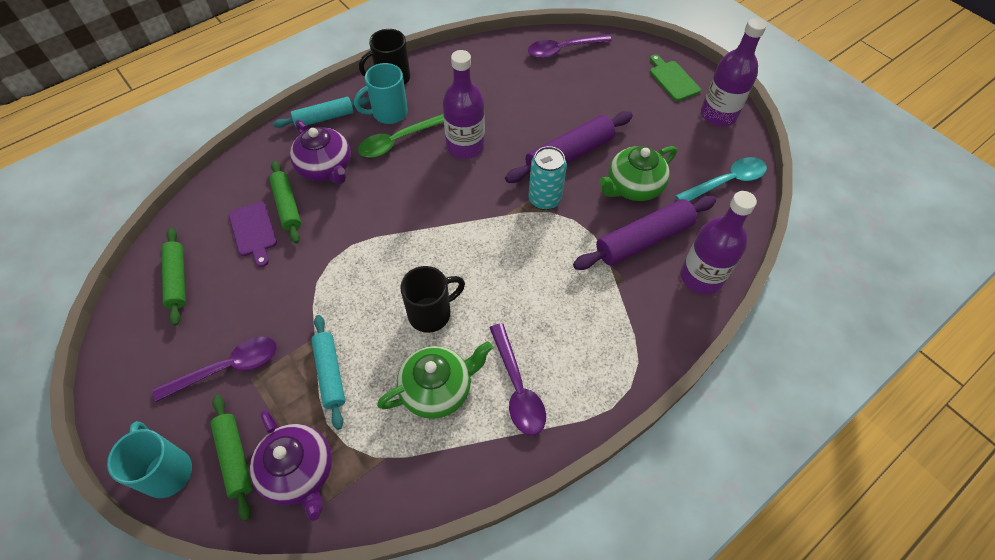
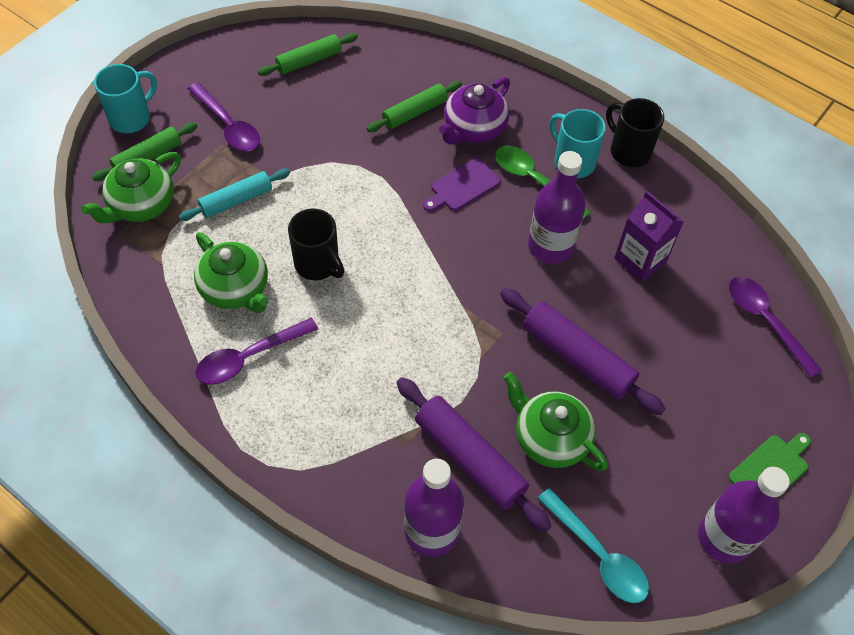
camera: 75 degrees right, 0 degrees up
purple cutting board [229,202,277,267] -> purple cutting board moved to [423,158,501,212]
purple teapot [250,410,332,521] -> green teapot [81,152,181,223]
turquoise rolling pin [273,97,370,128] -> none
turquoise can [528,146,567,210] -> none
none -> purple carton [614,191,684,282]

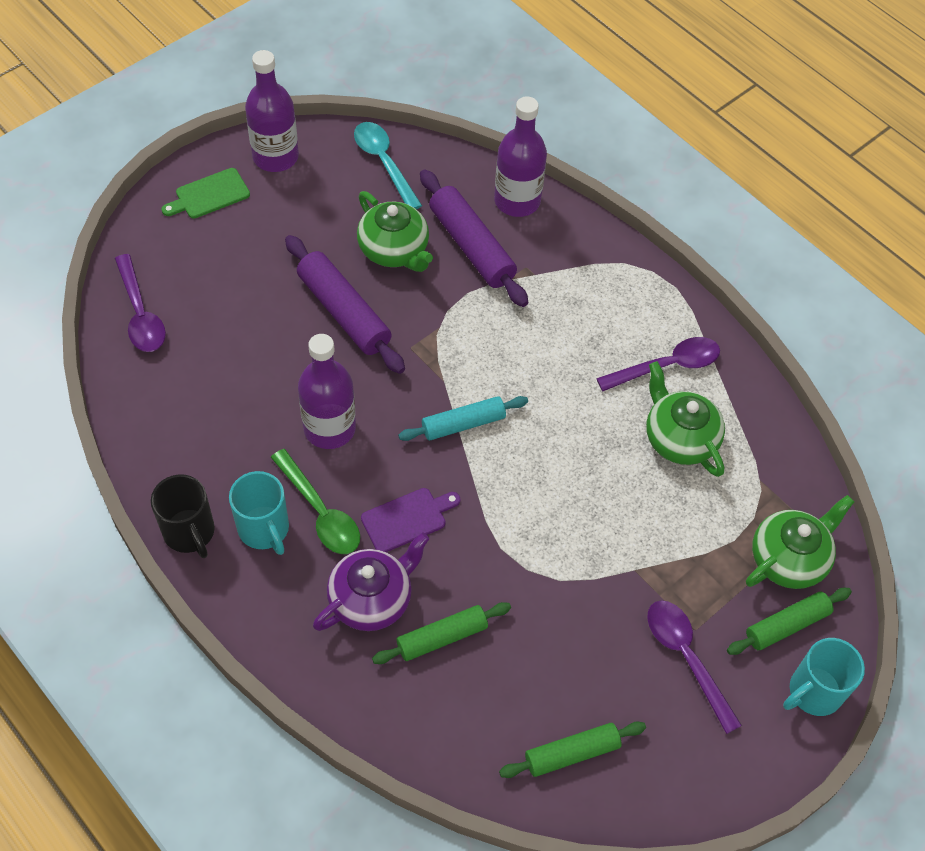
camera: 170 degrees left, 0 degrees up
turquoise rolling pin [178,169,290,221] -> turquoise rolling pin moved to [398,396,528,441]
black mug [288,209,344,280] -> none
purple carton [614,191,684,282] -> none

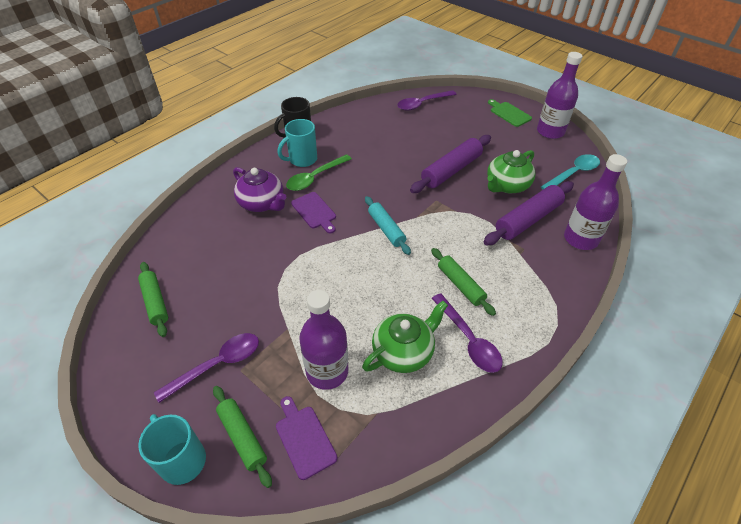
camera: 85 degrees right, 10 degrees down
purple bottle [298,334,356,449] -> purple bottle moved to [299,290,348,390]
green rolling pin [372,602,511,664] -> green rolling pin moved to [431,248,496,316]
green teapot [746,495,854,589] -> purple cutting board [276,396,338,480]

